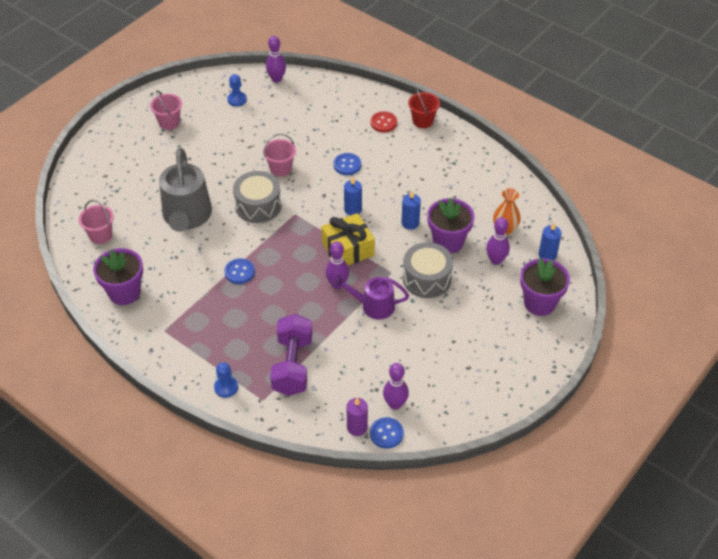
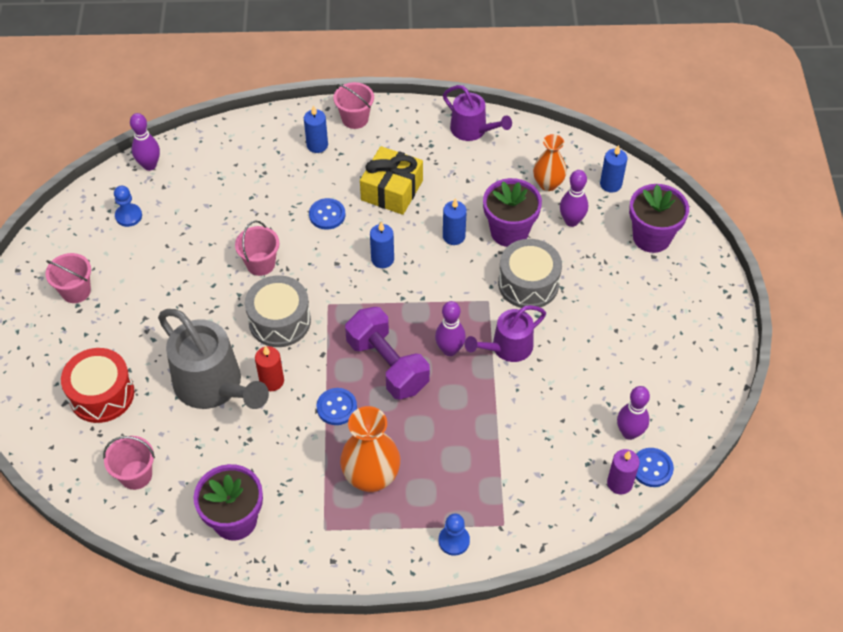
camera: 40 degrees left, 5 degrees up
purple dumbbell [270,314,313,396] -> purple dumbbell moved to [345,307,430,400]
yellow gift [321,213,375,266] -> yellow gift moved to [360,146,423,215]
red button [371,111,397,132] -> blue candle [304,105,328,153]
red bucket [408,88,440,128] -> pink bucket [334,82,374,129]
none -> red drum [61,348,134,423]
none -> red candle [255,346,284,391]
none -> orange vase [340,406,400,492]
none -> purple watering can [443,85,512,141]

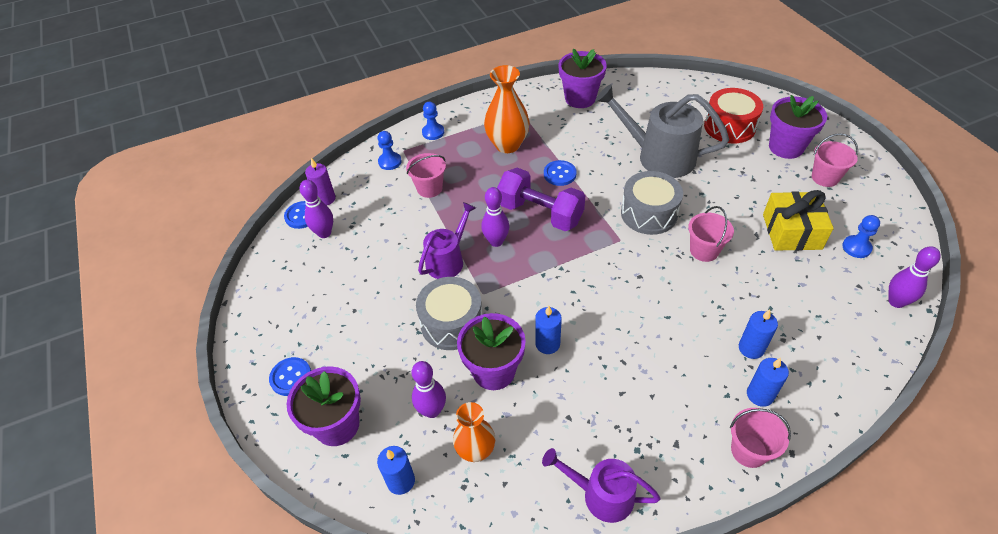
camera: 160 degrees right, 5 degrees down
pink bucket [103,436,155,490] -> pink bucket moved to [406,153,446,198]
red candle [255,346,284,391] -> none
blue button [309,198,345,230] -> blue button moved to [269,357,311,396]
yellow gift [360,146,423,215] -> yellow gift moved to [763,190,834,251]
blue candle [370,222,394,268] -> blue candle moved to [739,309,778,359]
none -> blue pawn [378,131,402,170]
none -> purple flower pot [769,95,827,159]

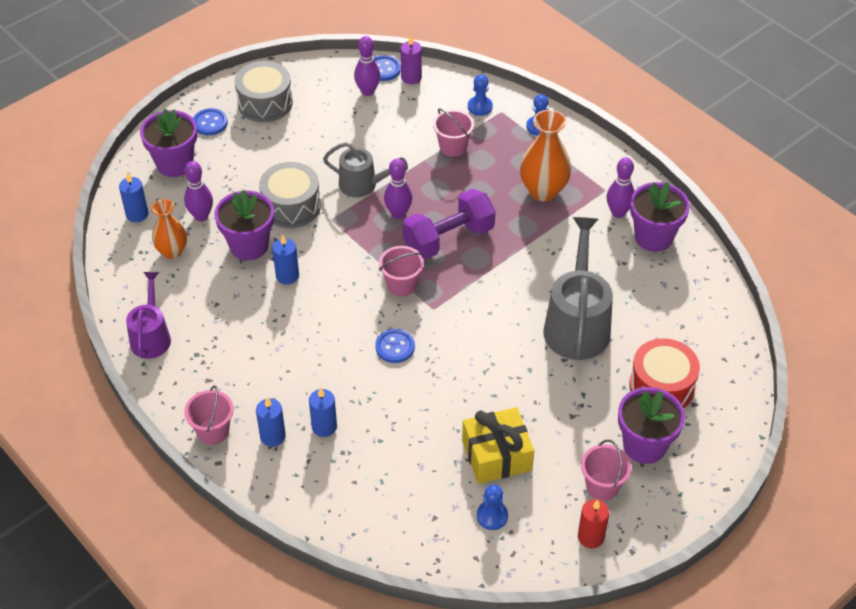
camera: 70 degrees right, 0 degrees up
purple watering can [418,202,476,279] -> grey watering can [323,142,408,197]
purple dumbbell [497,168,585,231] -> purple dumbbell turned 45 degrees clockwise [403,189,495,260]
blue button [544,160,577,186] -> blue button moved to [375,329,415,363]
grey drum [621,171,683,235] -> grey drum moved to [235,61,293,122]
pink bucket [688,206,734,262] -> pink bucket moved to [379,246,424,297]
purple bowling pin [888,246,941,308] -> purple bowling pin moved to [607,158,634,218]
none -> red candle [578,499,609,548]

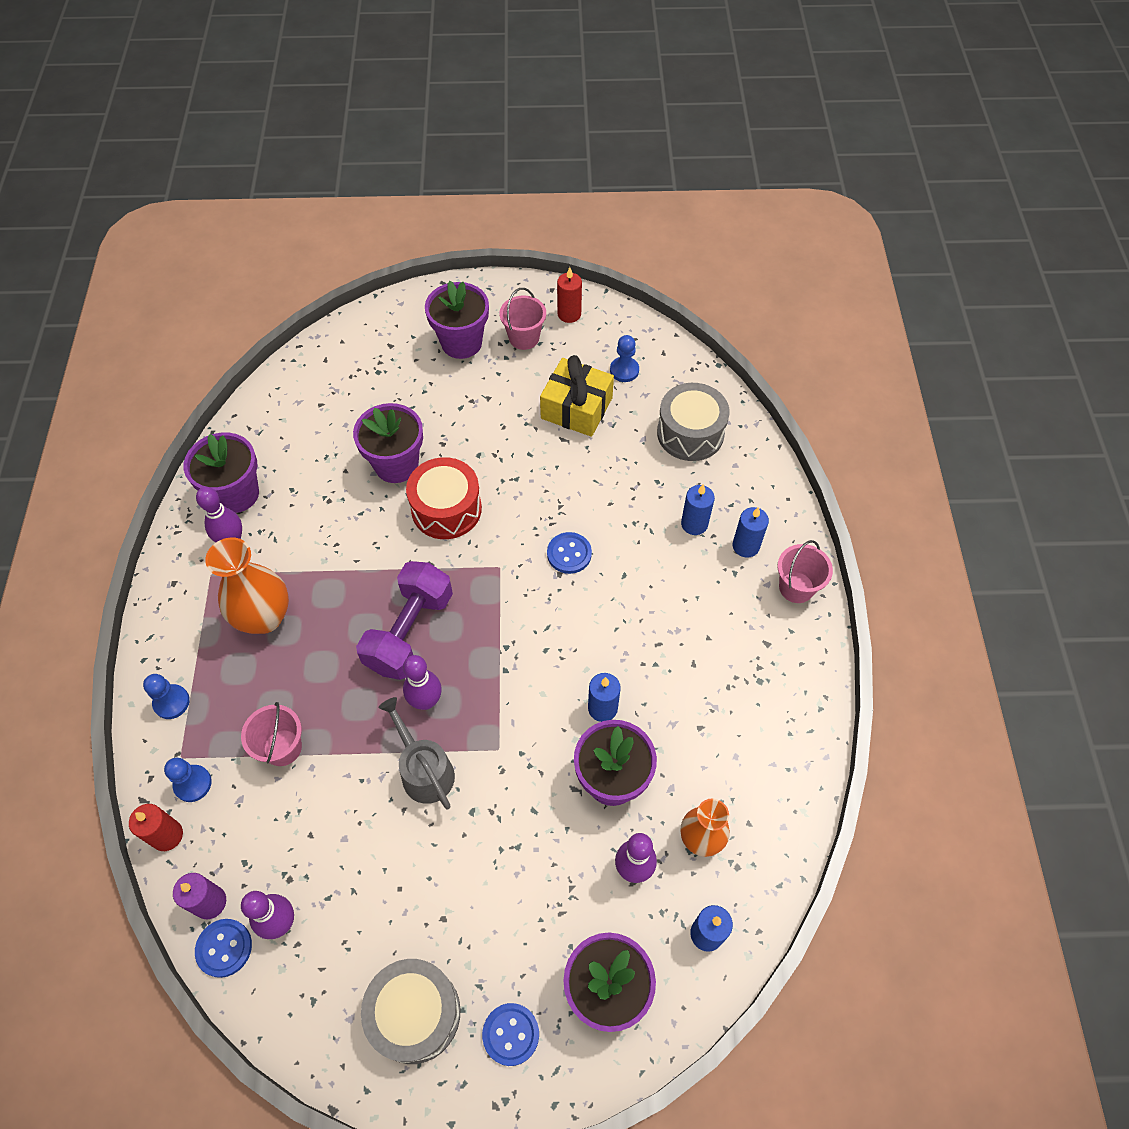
camera: 140 degrees left, 10 degrees up
purple watering can [126,272,171,359] -> none
grey drum [259,162,321,228] -> grey drum moved to [657,383,730,461]
pink bucket [379,246,424,297] -> none
purple dumbbell [403,189,495,260] -> purple dumbbell turned 75 degrees counterclockwise [356,561,453,680]
grey watering can [543,217,613,360] -> purple flower pot [353,403,423,483]
red drum [629,338,700,408] -> red drum moved to [406,457,482,539]
none -> red candle [129,804,183,851]

